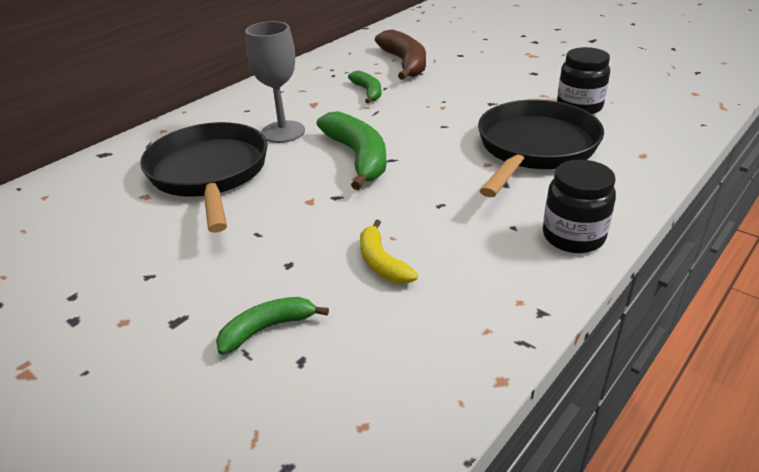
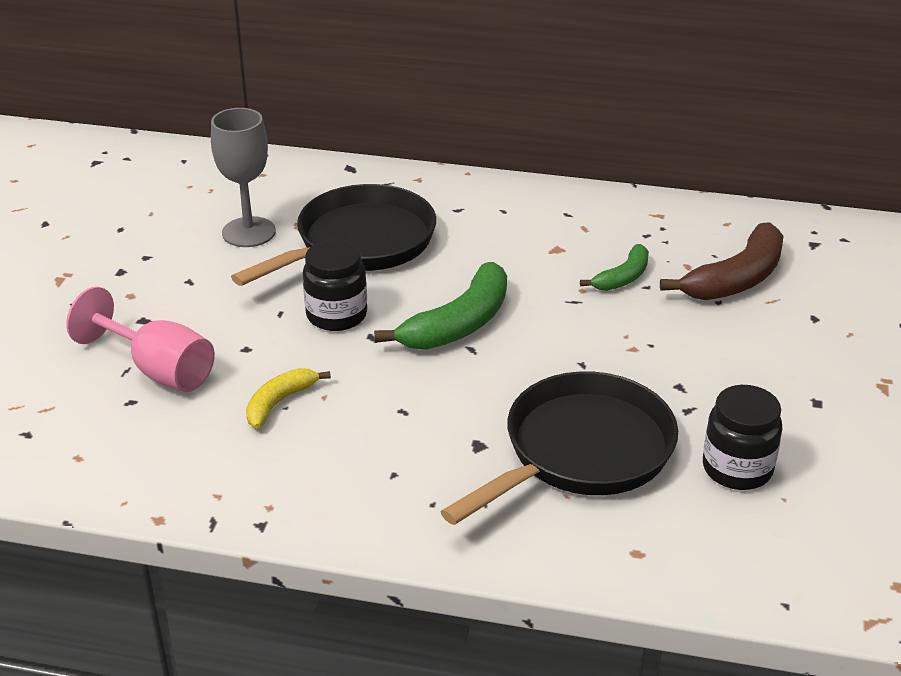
camera: 60 degrees right, 0 degrees up
green banana [216,297,329,355] -> pink goblet [66,287,215,392]
grey goblet [245,21,305,143] -> grey goblet moved to [211,108,276,247]
black pan [478,99,604,197] -> black pan turned 45 degrees counterclockwise [441,371,678,525]
black jar [543,160,616,253] -> black jar moved to [303,240,367,331]

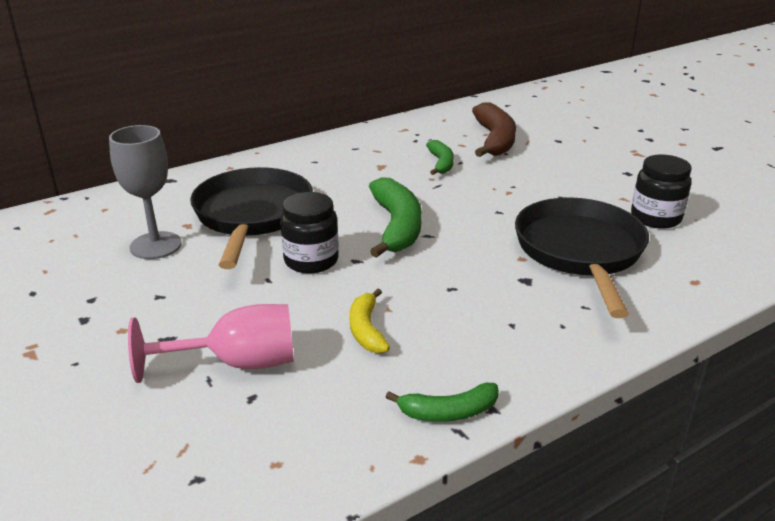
camera: 45 degrees left, 5 degrees down
none -> green banana [386,383,499,422]

